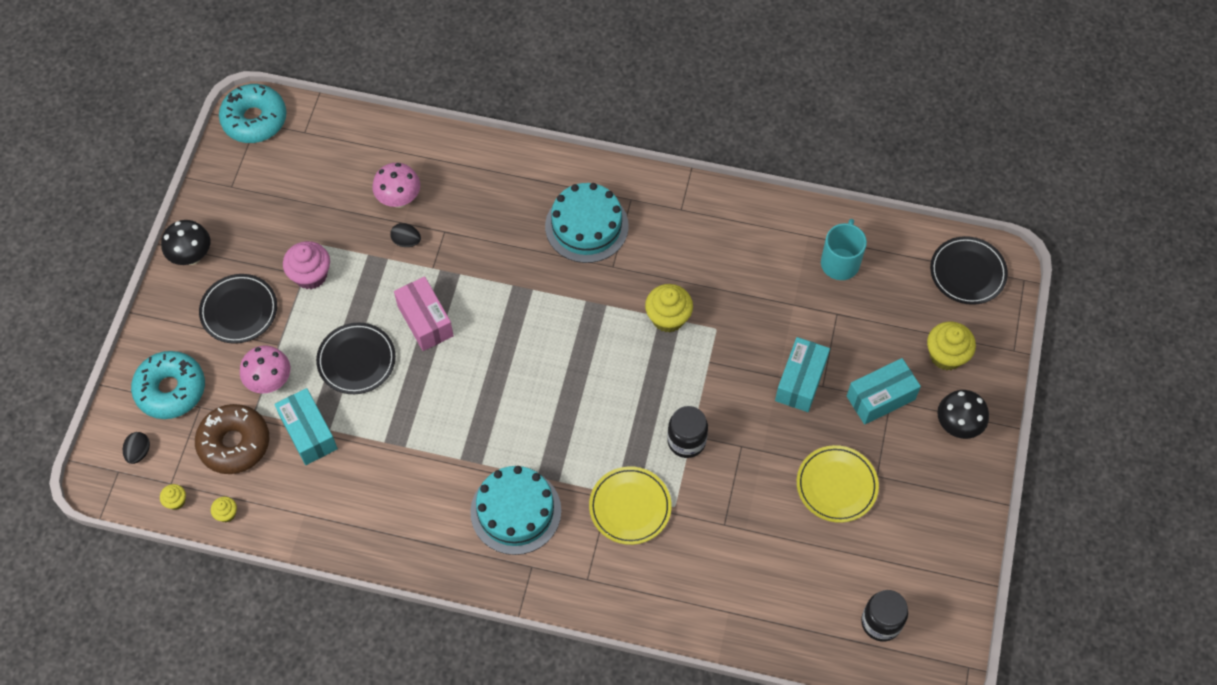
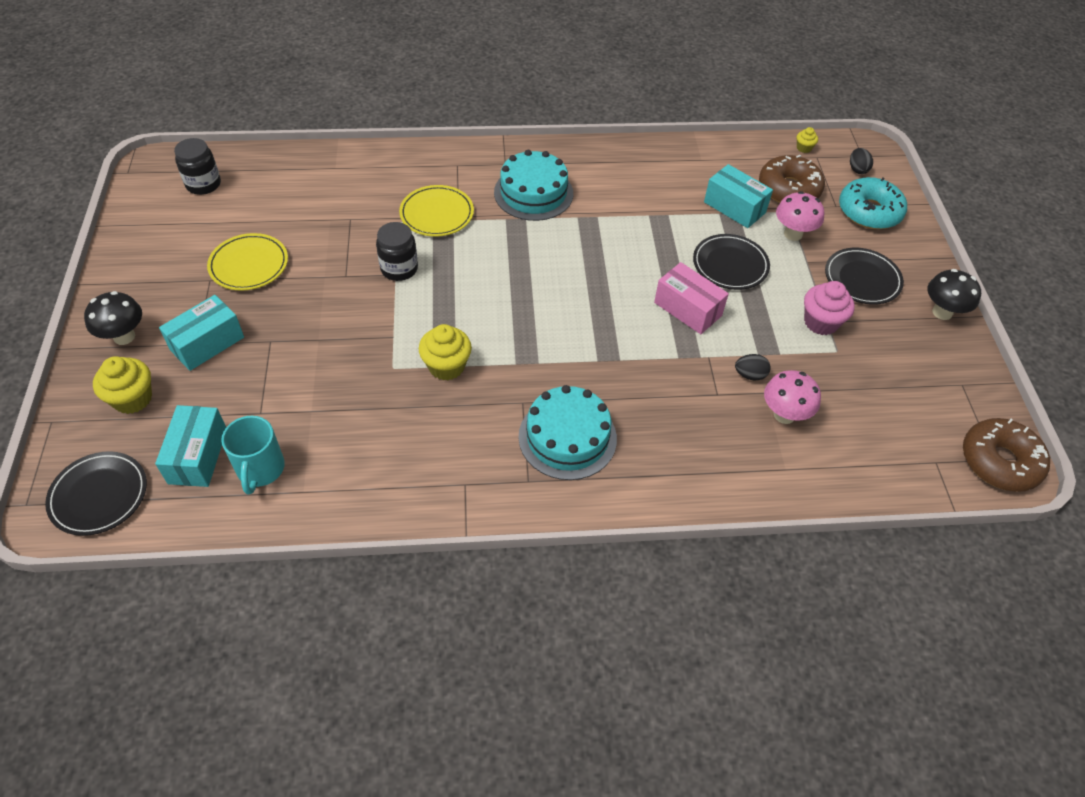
camera: 160 degrees right, 10 degrees down
yellow cupcake [211,497,237,522] -> none
turquoise donut [219,84,286,143] -> brown donut [963,418,1050,492]
turquoise box [775,337,830,412] -> turquoise box moved to [155,405,226,487]

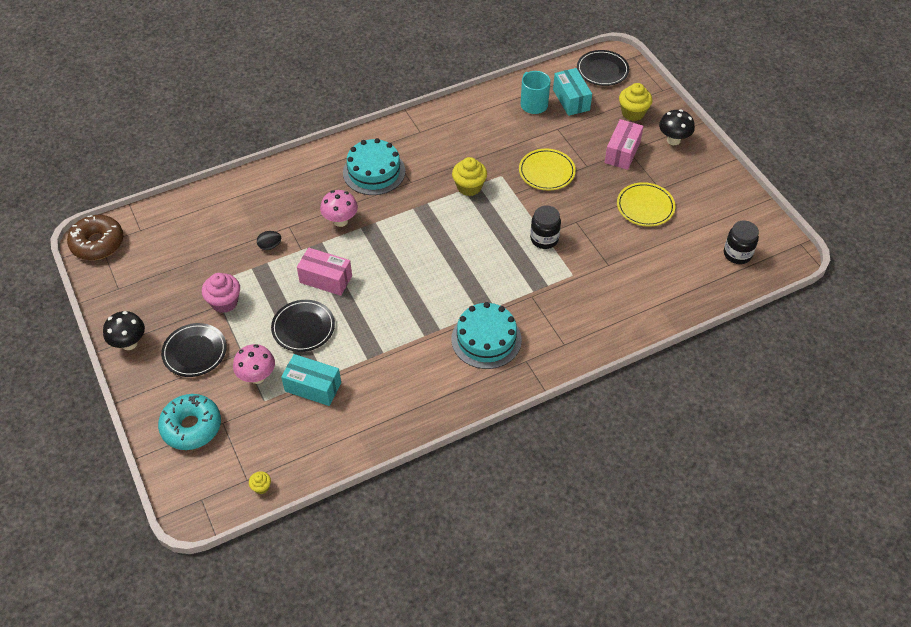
camera: 160 degrees right, 0 degrees up
turquoise box [159,295,244,371] -> pink box [604,119,644,170]
yellow plate [399,185,474,237] -> yellow plate moved to [519,149,576,190]
brown donut [759,155,825,203] -> none
pink mushroom [764,370,821,424] -> pink mushroom moved to [320,190,358,227]
black egg [850,148,873,174] -> none

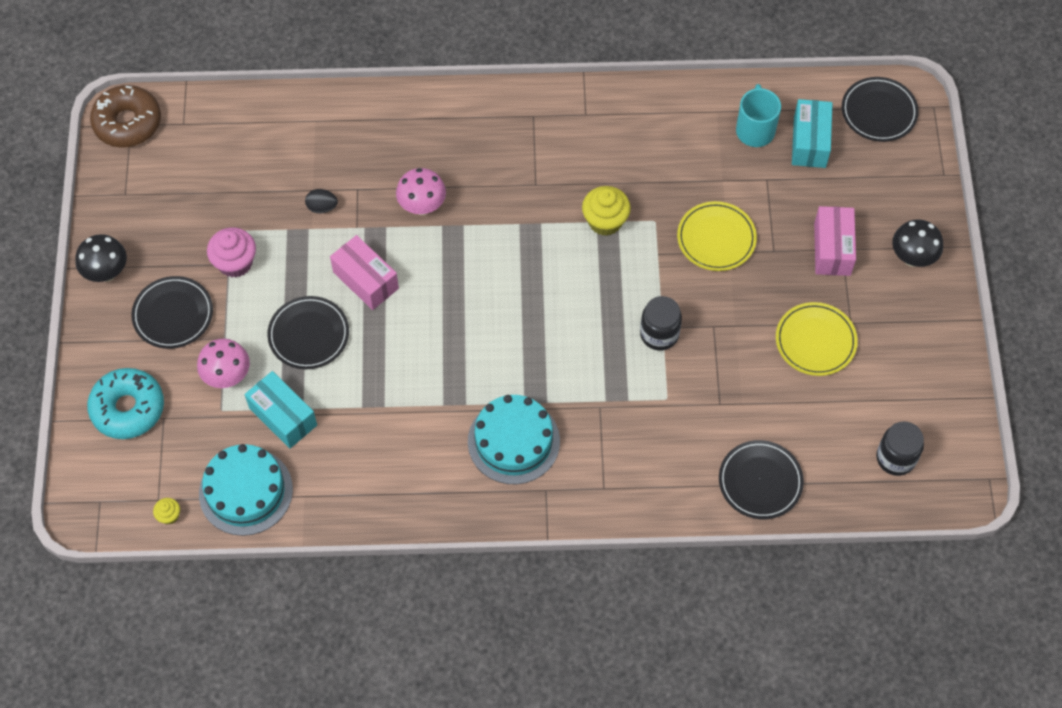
camera: 25 degrees right, 10 degrees up
turquoise cake [343,138,405,195] -> turquoise cake moved to [199,444,293,536]
pink box [604,119,644,170] -> pink box turned 45 degrees counterclockwise [814,206,856,276]
yellow cupcake [619,83,653,121] -> none
none -> black plate [719,440,804,519]

